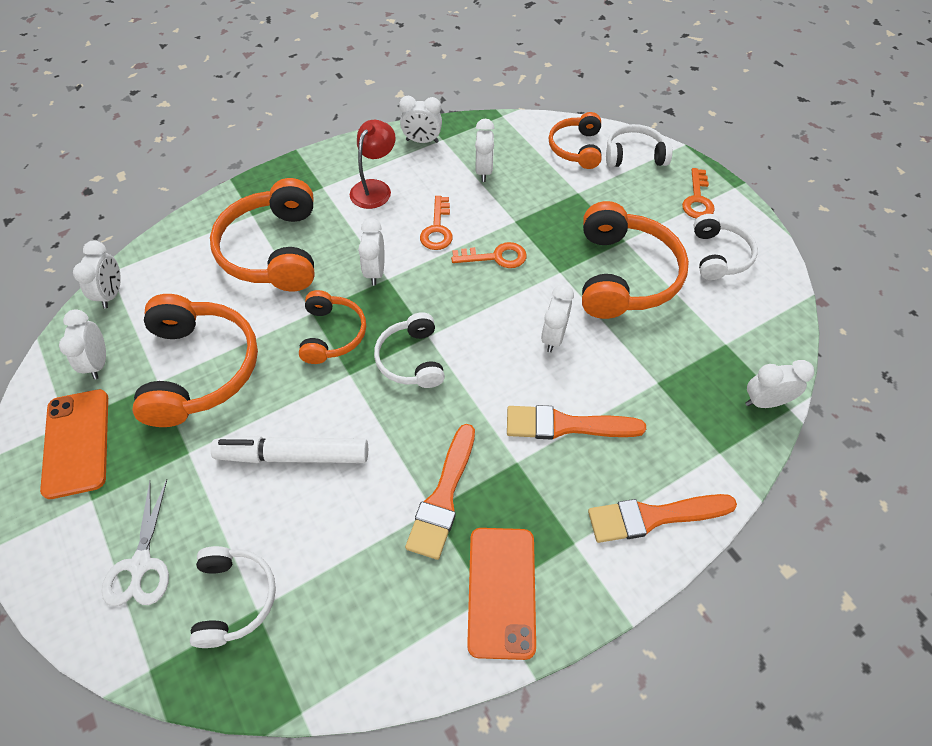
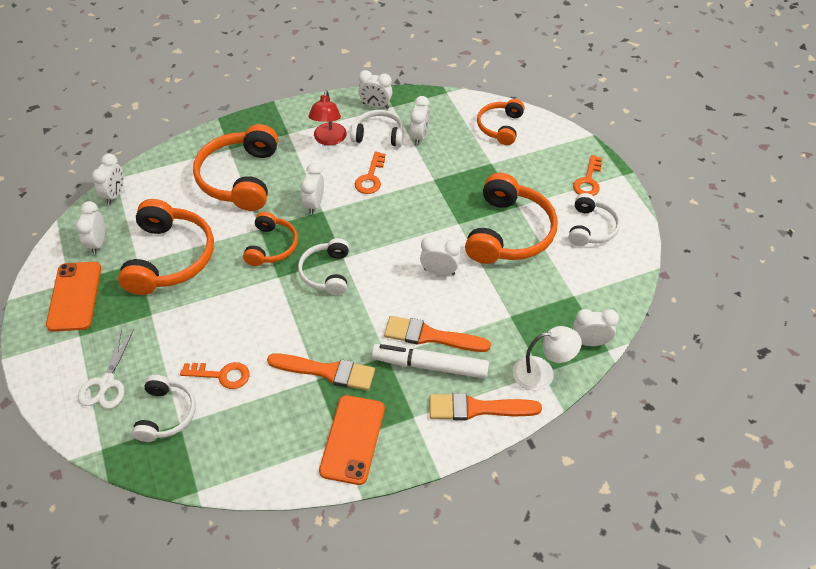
camera: 10 degrees right, 5 degrees down
white marker [210,436,368,463] -> white marker moved to [372,344,489,379]
red lamp [350,120,396,209] -> red lamp turned 150 degrees clockwise [308,90,347,145]
orange brush [405,424,475,560] -> orange brush turned 105 degrees counterclockwise [267,353,375,391]
orange key [451,242,527,268] -> orange key moved to [180,362,250,389]
white clock [541,284,574,352] -> white clock turned 75 degrees clockwise [420,236,460,275]
white headphones [606,124,673,167] -> white headphones moved to [351,110,404,147]
none -> white lamp [513,326,582,391]

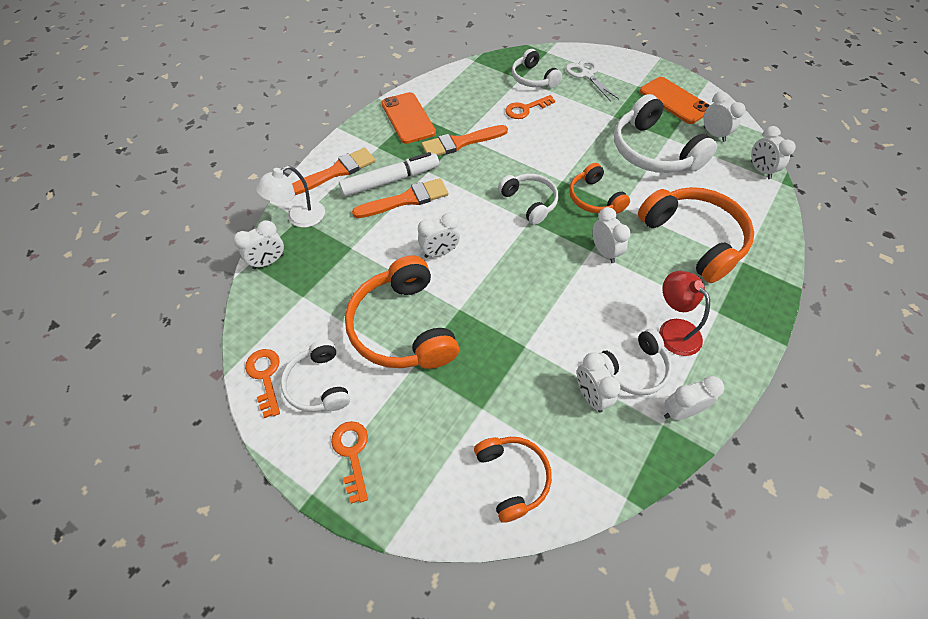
camera: 145 degrees right, 5 degrees up
orange headphones [118,199,214,295] -> white headphones [614,94,717,173]
orange key [355,151,385,194] -> orange key moved to [245,349,280,418]

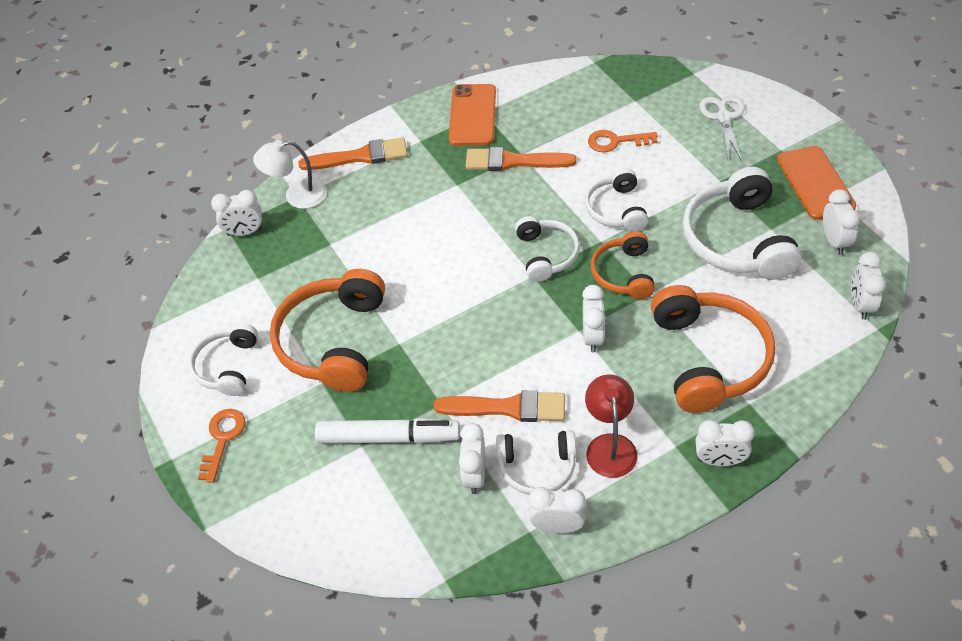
camera: 30 degrees right, 5 degrees down
orange key [245,349,280,418] -> none
white marker [339,152,439,197] -> white marker moved to [315,418,460,444]
orange brush [352,178,449,218] -> orange brush moved to [433,390,565,422]
white clock [418,212,460,258] -> white clock moved to [696,420,755,466]
orange headphones [474,437,552,523] -> none
white headphones [512,49,562,88] -> white headphones moved to [585,168,648,232]

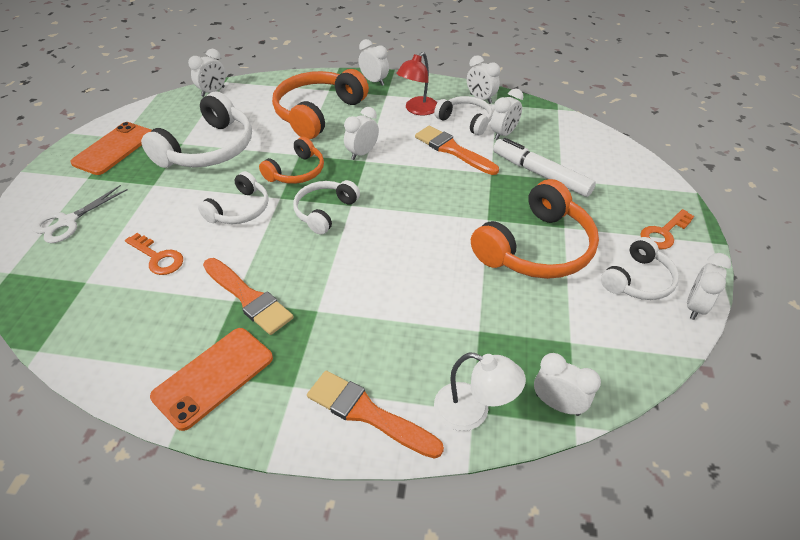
camera: 145 degrees left, 5 degrees down
white clock [823,189,860,255] -> white clock moved to [687,253,731,320]

